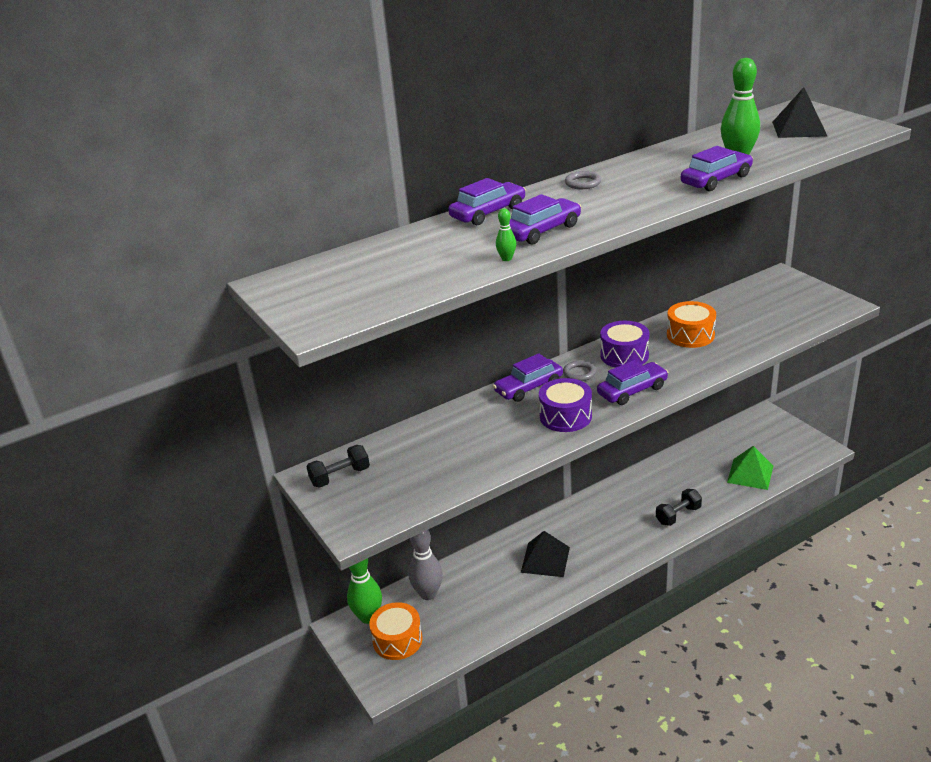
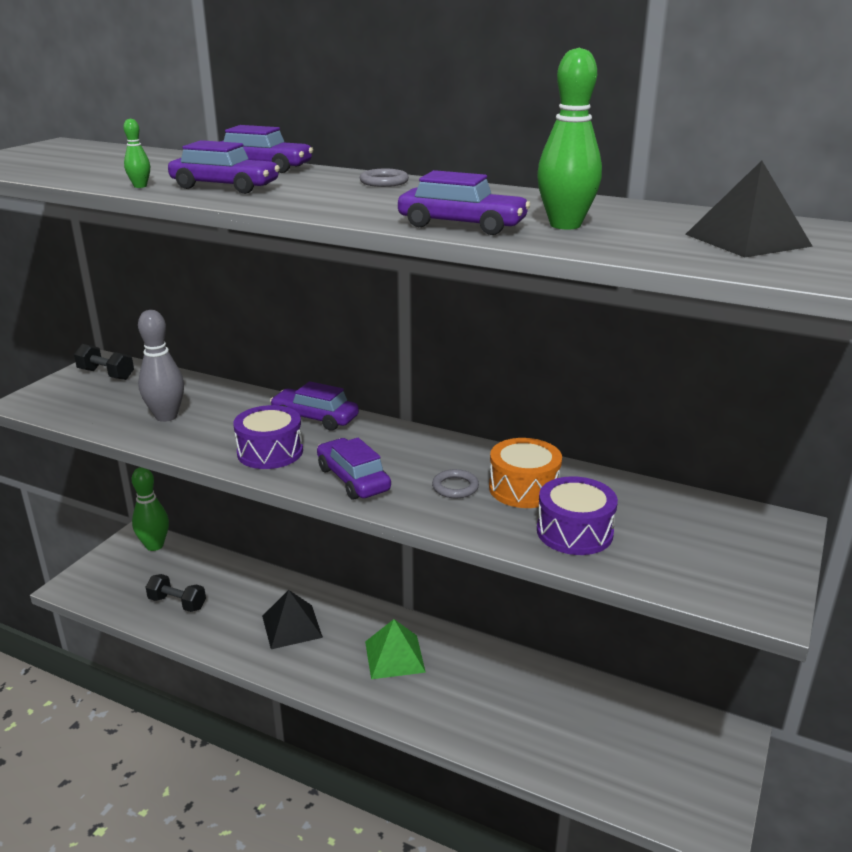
camera: 55 degrees right, 5 degrees down
orange drum [369,602,423,660] -> none
grey bowling pin [408,530,443,600] -> grey bowling pin moved to [138,310,184,422]
grey ring [563,361,596,381] -> grey ring moved to [432,469,479,498]
purple car [597,360,668,405] -> purple car turned 150 degrees counterclockwise [317,438,391,500]
purple drum [600,321,650,368] -> purple drum moved to [537,476,618,555]
black dumbbell [656,489,702,526] -> black dumbbell moved to [146,574,206,612]
green pyramid [727,446,773,490] -> green pyramid moved to [365,619,426,679]

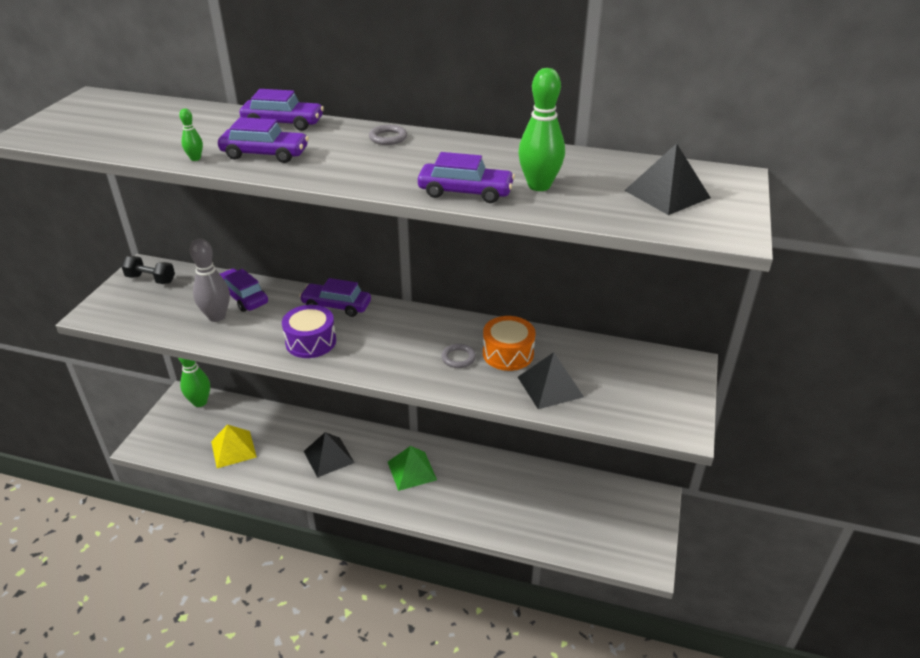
camera: 10 degrees left, 10 degrees up
black dumbbell [146,574,206,612] -> yellow pyramid [211,424,257,468]
purple car [317,438,391,500] -> purple car moved to [220,269,268,312]
purple drum [537,476,618,555] -> black pyramid [518,352,584,409]

